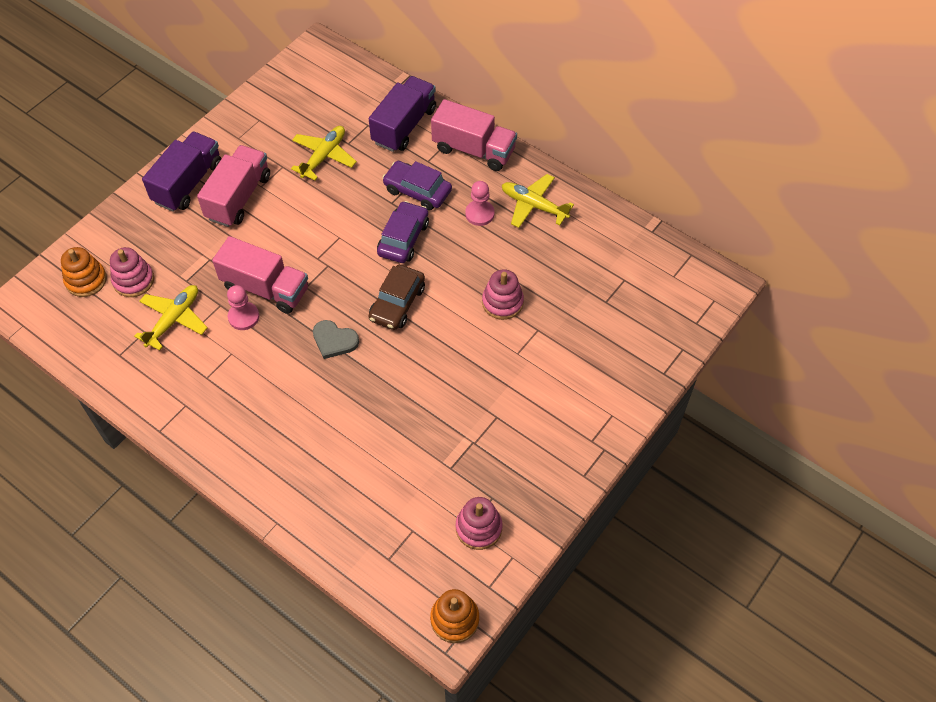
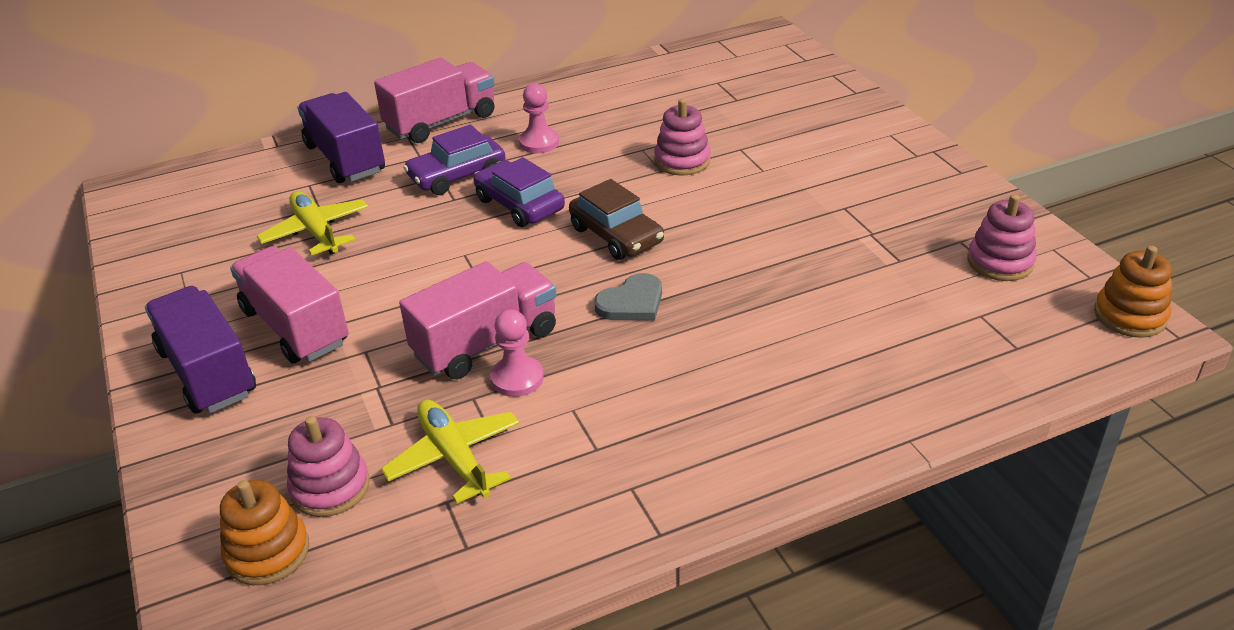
camera: 60 degrees left, 20 degrees down
yellow plane [502,174,574,228] -> none

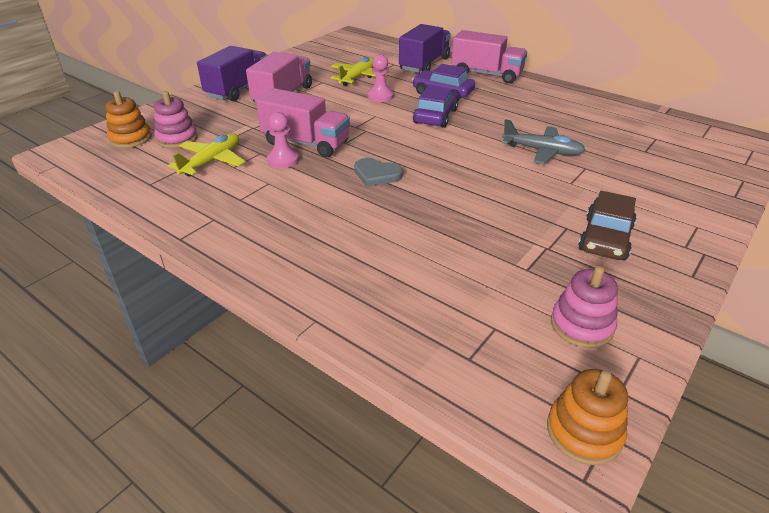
camera: 60 degrees right, 0 degrees up
pink pawn [519,83,559,153] -> pink pawn moved to [368,54,393,102]
brown car [569,179,664,260] -> brown car moved to [578,191,636,260]
pink stacking toy [654,99,710,176] -> grey plane [502,119,585,164]

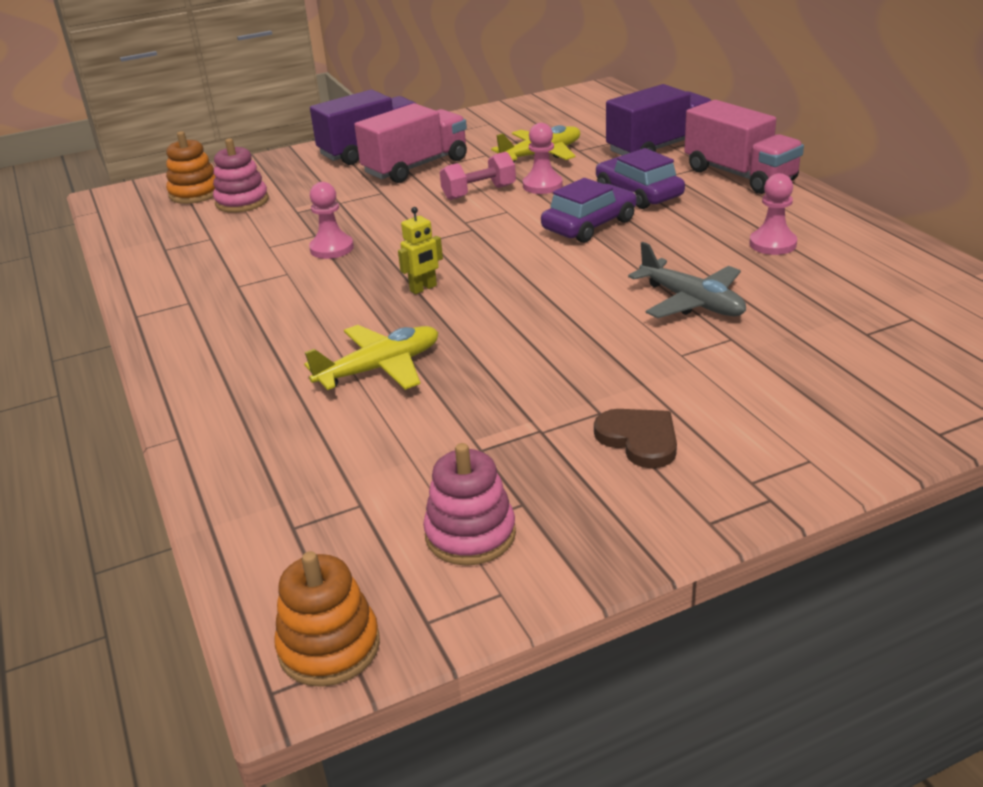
camera: 30 degrees right, 5 degrees down
yellow plane [168,133,246,177] -> yellow plane moved to [304,325,439,390]
pink truck [256,88,350,157] -> none
grey heart [354,158,403,187] -> yellow robot [398,207,443,294]
brown car [578,191,636,260] -> brown heart [594,409,677,468]
none -> pink dumbbell [440,152,516,200]
none -> pink pawn [749,173,797,255]

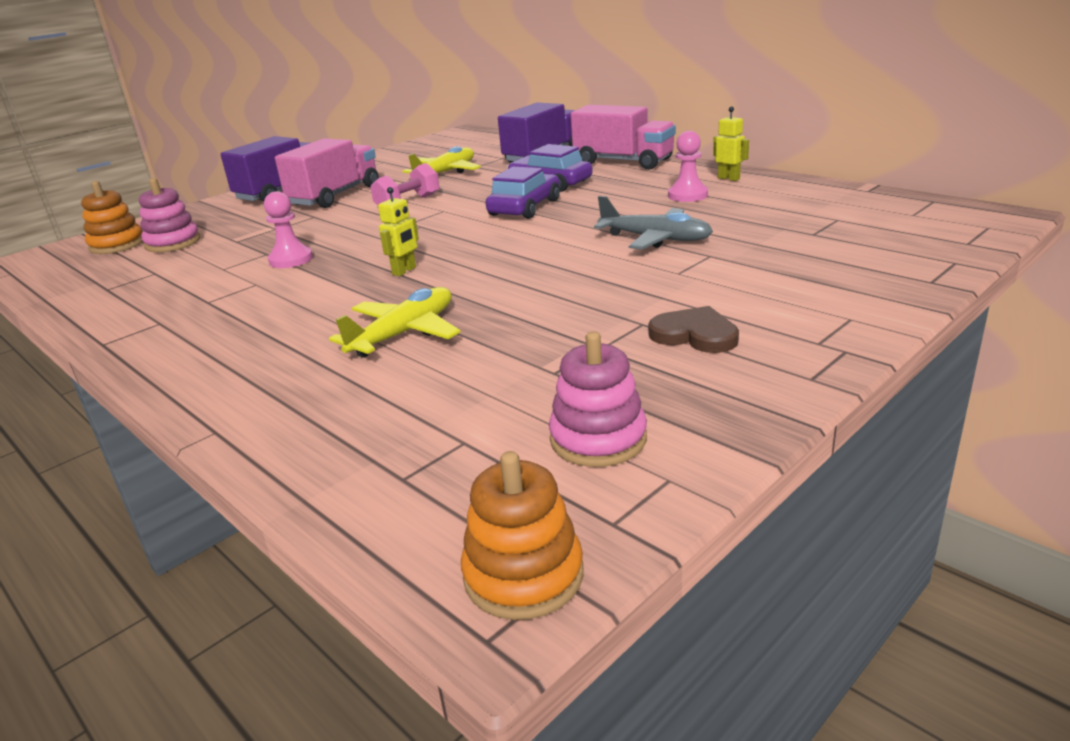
camera: 20 degrees left, 5 degrees down
pink pawn [523,123,563,194] -> none
none -> yellow robot [713,107,749,181]

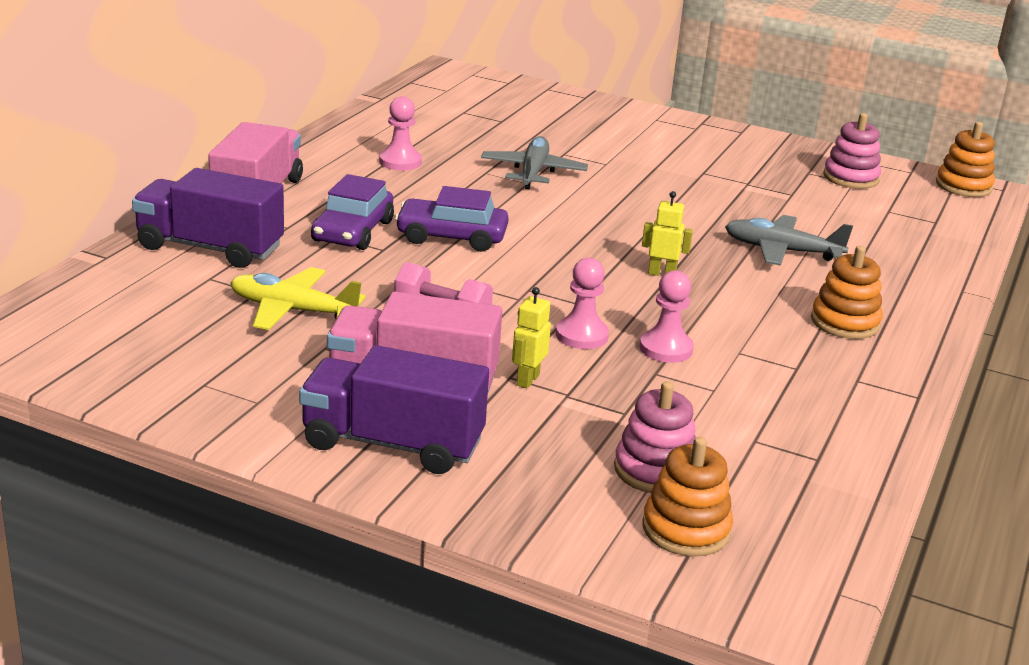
camera: 115 degrees left, 0 degrees up
yellow plane [329,287,461,358] -> grey plane [725,215,853,266]
brown heart [648,306,739,353] -> none
yellow robot [713,107,749,181] -> yellow robot moved to [512,287,551,389]
none -> pink pawn [556,258,609,349]
none -> orange stacking toy [811,246,883,339]

